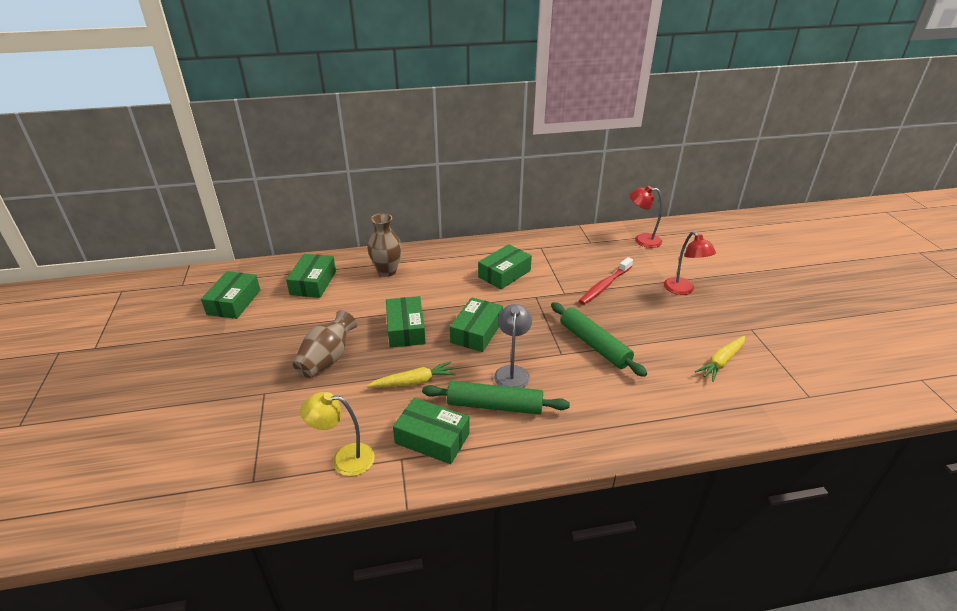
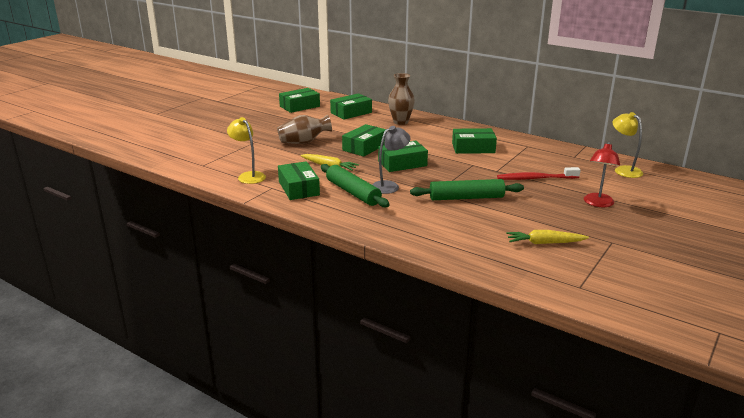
camera: 45 degrees right, 10 degrees down
green rolling pin [551,302,647,377] -> green rolling pin turned 75 degrees clockwise [410,179,524,200]
red lamp [629,186,662,248] -> yellow lamp [613,112,643,178]

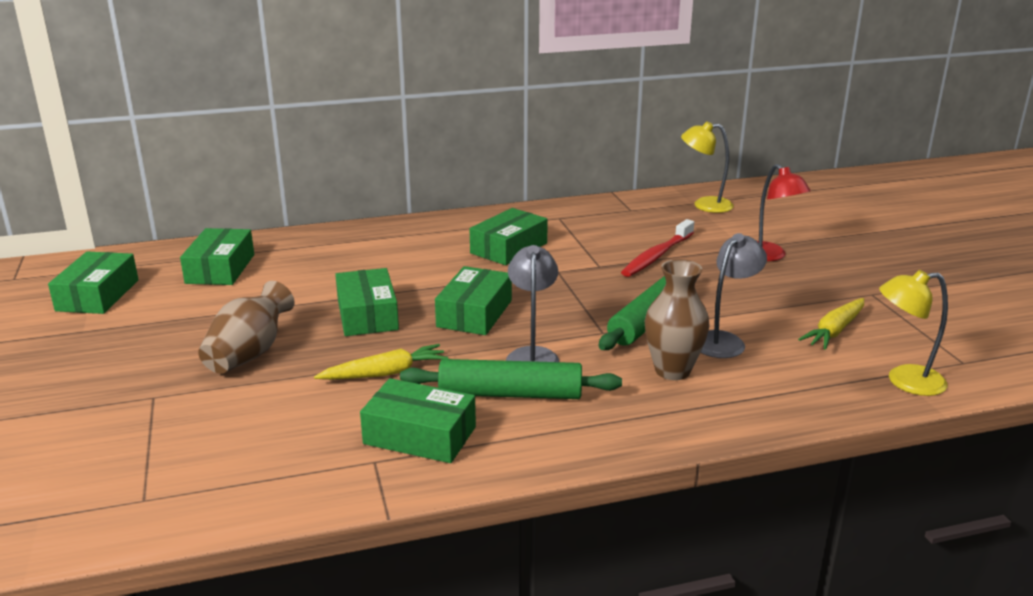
camera: 50 degrees left, 0 degrees up
yellow lamp [227,117,266,184] -> yellow lamp moved to [879,270,948,396]
brown vase [388,73,415,125] -> brown vase moved to [645,259,710,380]
none -> grey lamp [700,233,767,358]

